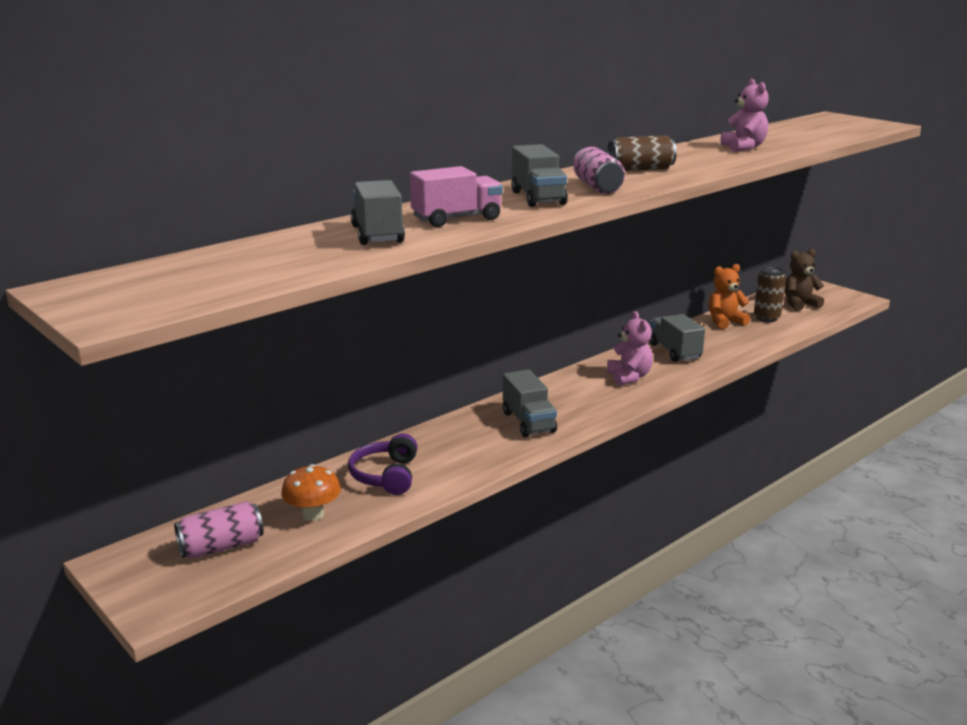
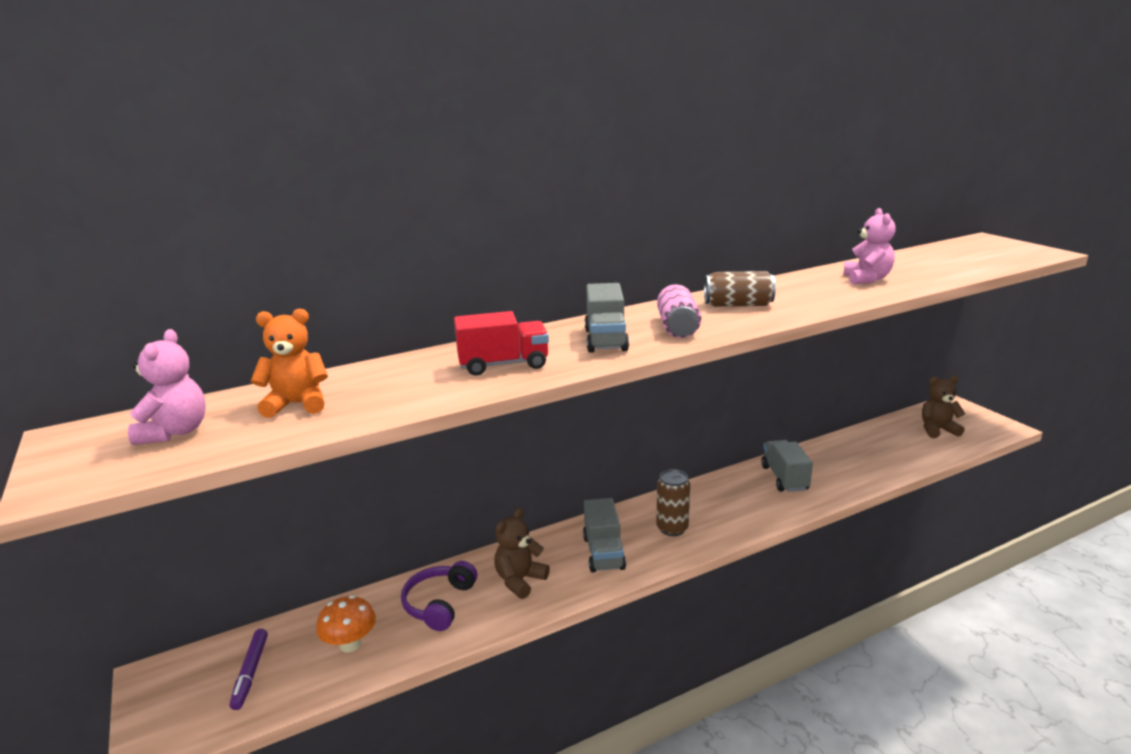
camera: 15 degrees right, 0 degrees up
pink can [174,501,264,558] -> purple marker [230,629,268,710]
grey truck [351,180,405,245] -> none
pink truck [410,166,503,227] -> red truck [454,311,549,376]
pink teddy bear [607,311,653,386] -> pink teddy bear moved to [128,329,206,445]
orange teddy bear [709,264,750,329] -> orange teddy bear moved to [251,309,328,418]
brown can [754,267,786,322] -> brown can moved to [656,469,690,536]
none -> brown teddy bear [495,508,550,599]

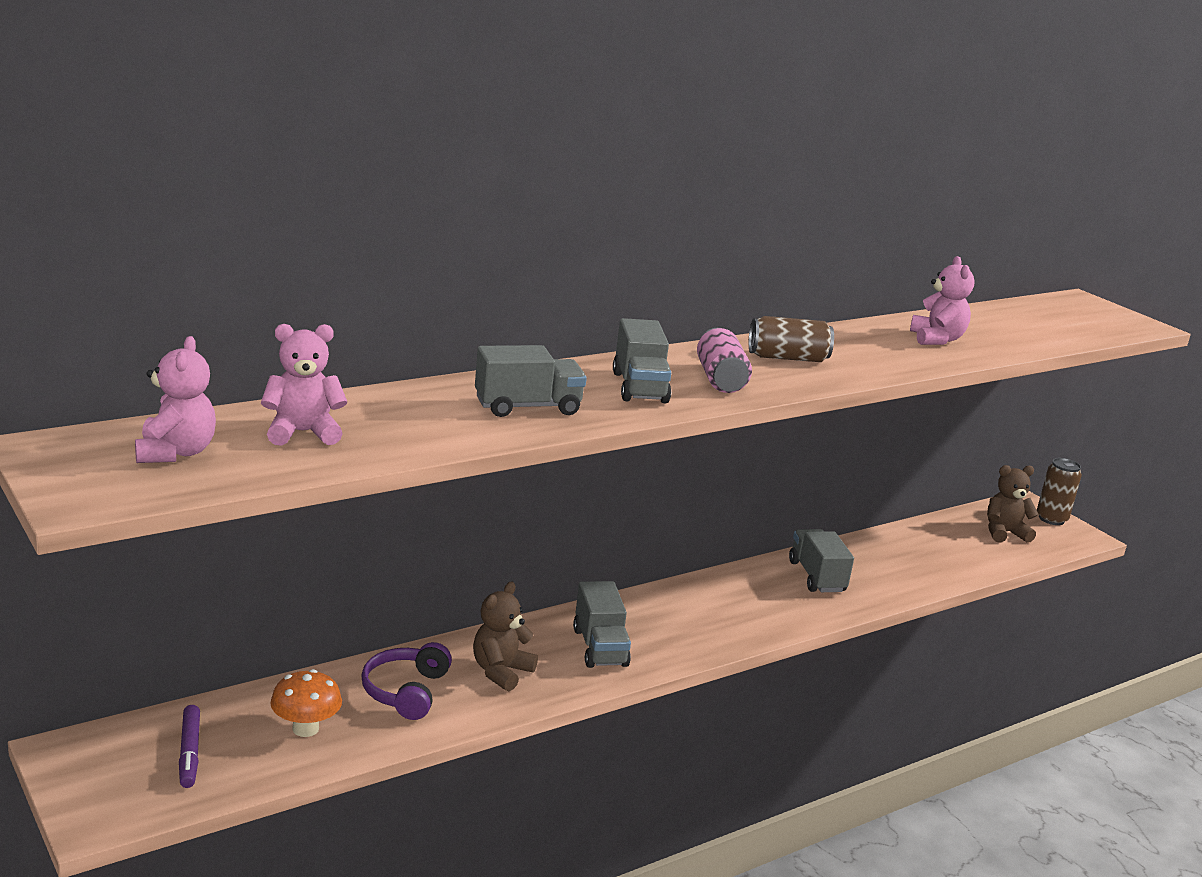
camera: 10 degrees left, 0 degrees up
orange teddy bear [251,309,328,418] -> pink teddy bear [261,324,347,446]
red truck [454,311,549,376] -> grey truck [475,345,587,417]
brown can [656,469,690,536] -> brown can moved to [1037,458,1082,525]

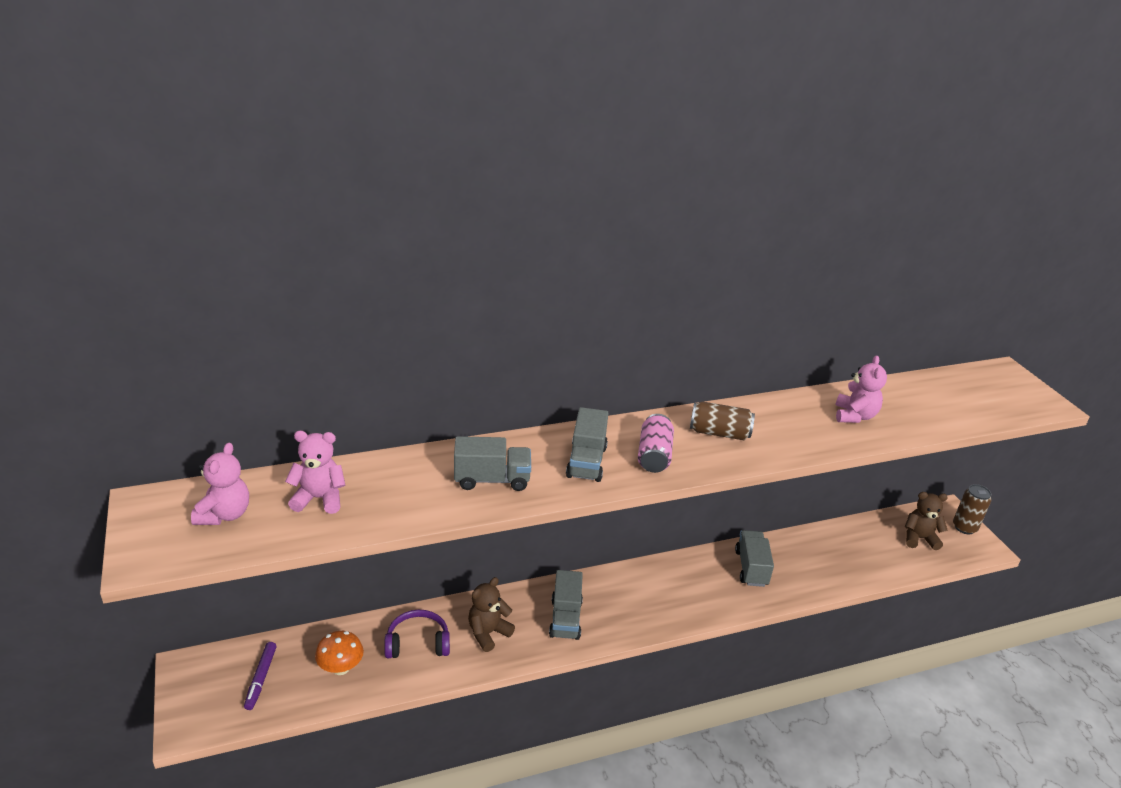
camera: 15 degrees right, 10 degrees up
purple headphones [361,642,452,720] -> purple headphones turned 60 degrees clockwise [384,610,450,658]

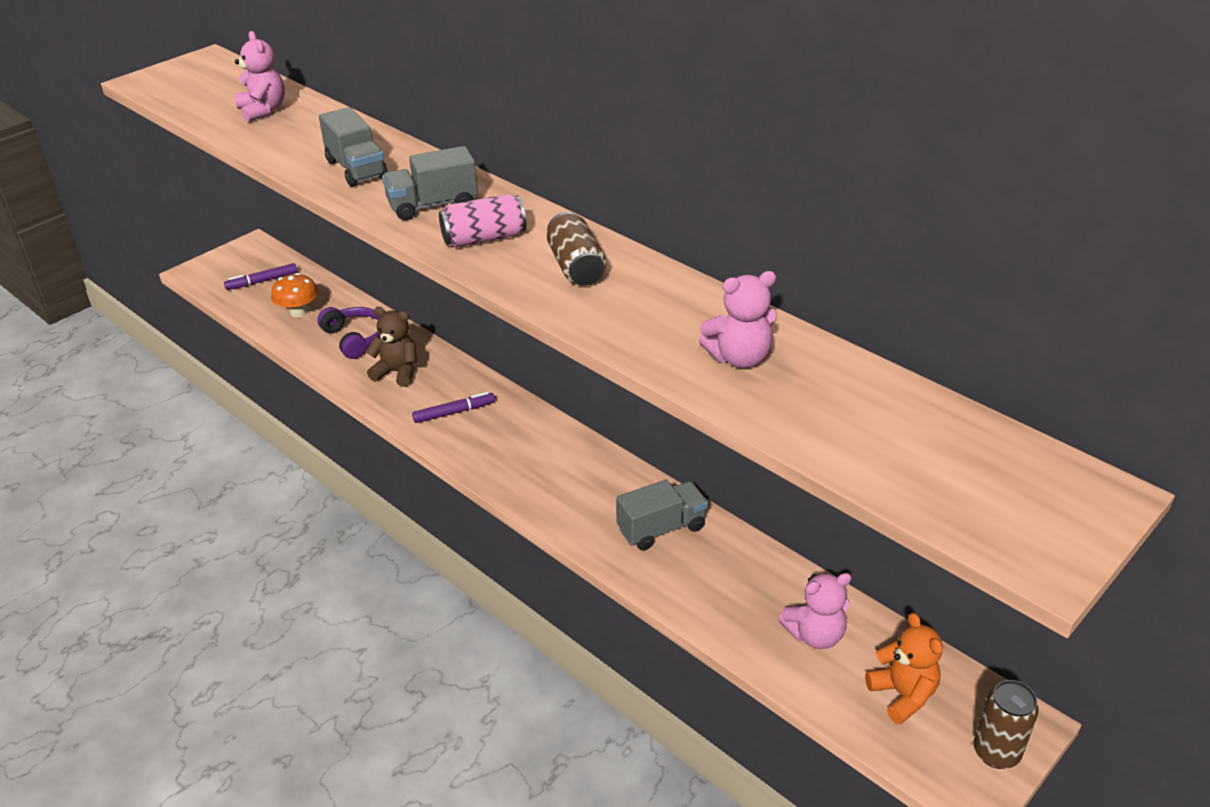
camera: 65 degrees right, 5 degrees up
pink teddy bear [191,443,249,525] -> pink teddy bear moved to [779,573,852,649]
grey truck [549,570,583,640] -> purple marker [412,392,495,423]
brown teddy bear [905,492,948,550] -> orange teddy bear [865,613,943,724]

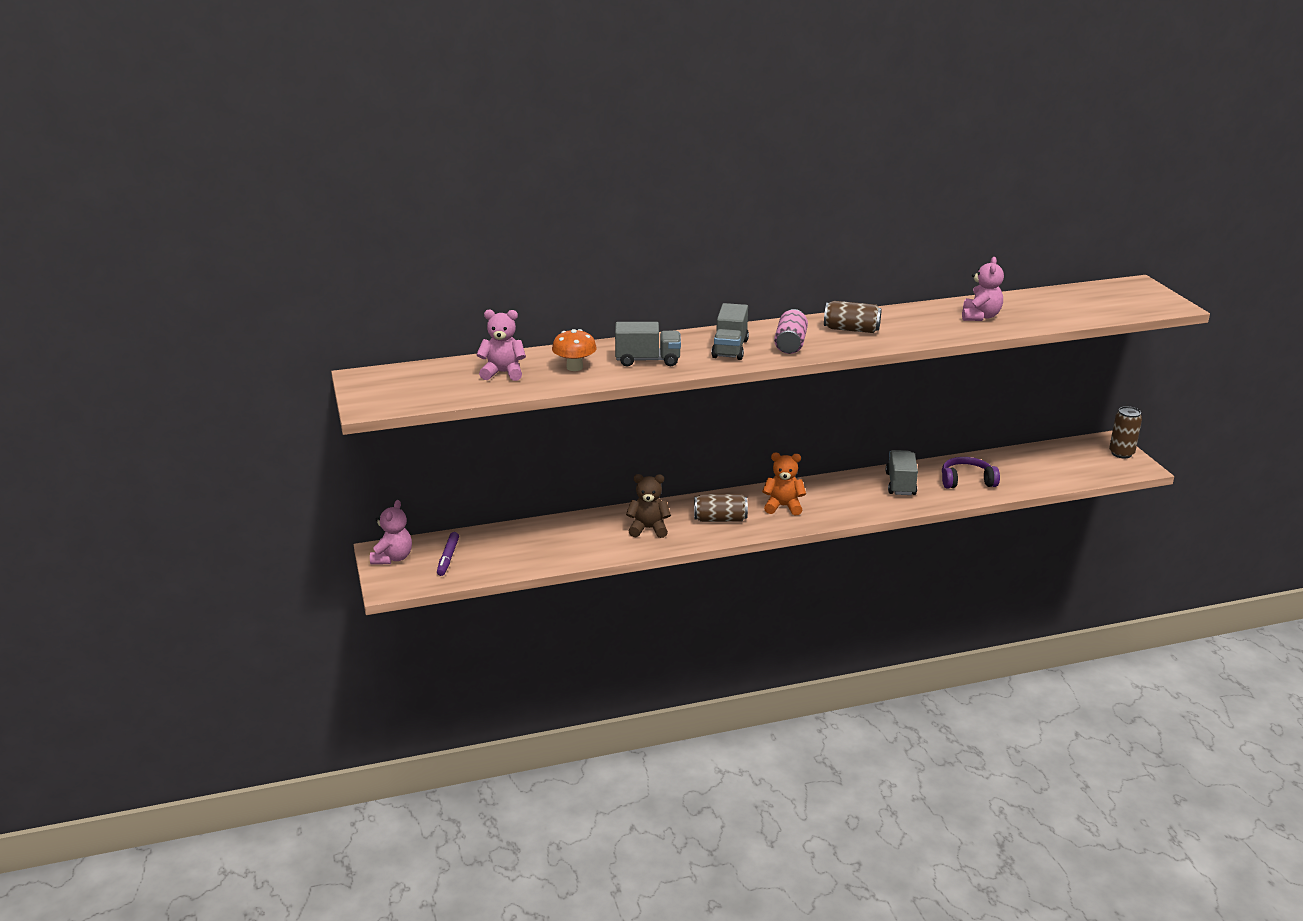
camera: 60 degrees left, 10 degrees down
orange mushroom [271,273,318,317] -> orange mushroom moved to [552,329,597,371]
purple headphones [317,307,381,359] -> purple headphones moved to [942,457,1000,489]
brown teddy bear [365,307,417,387] -> brown teddy bear turned 45 degrees clockwise [626,474,671,538]
purple marker [412,392,495,423] -> brown can [694,494,748,522]
pink teddy bear [779,573,852,649] -> pink teddy bear moved to [370,500,412,564]
orange teddy bear [865,613,943,724] -> orange teddy bear moved to [762,453,806,515]

